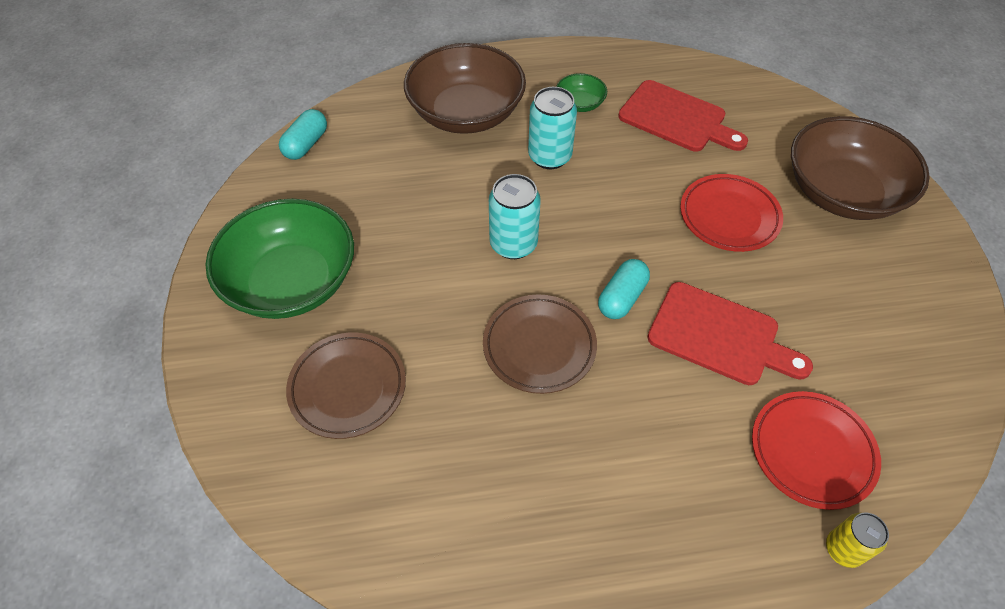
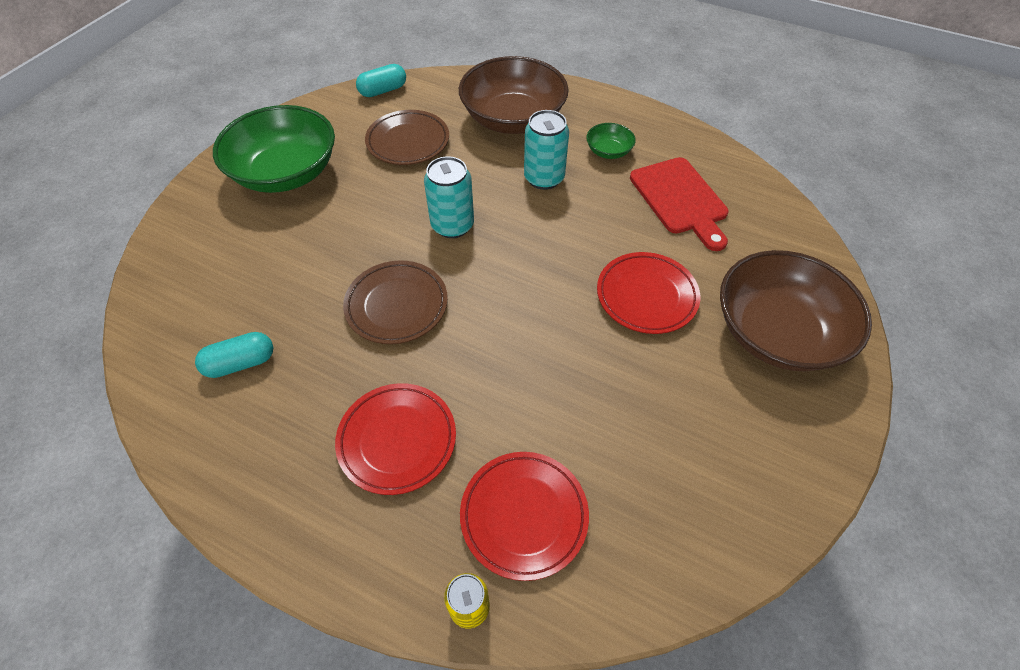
camera: 35 degrees right, 0 degrees up
brown plate [286,332,406,439] -> brown plate moved to [365,110,449,165]
turquoise capsule [598,259,650,319] -> turquoise capsule moved to [195,332,273,378]
red cutting board [647,282,813,385] -> none
none -> red plate [335,383,456,495]

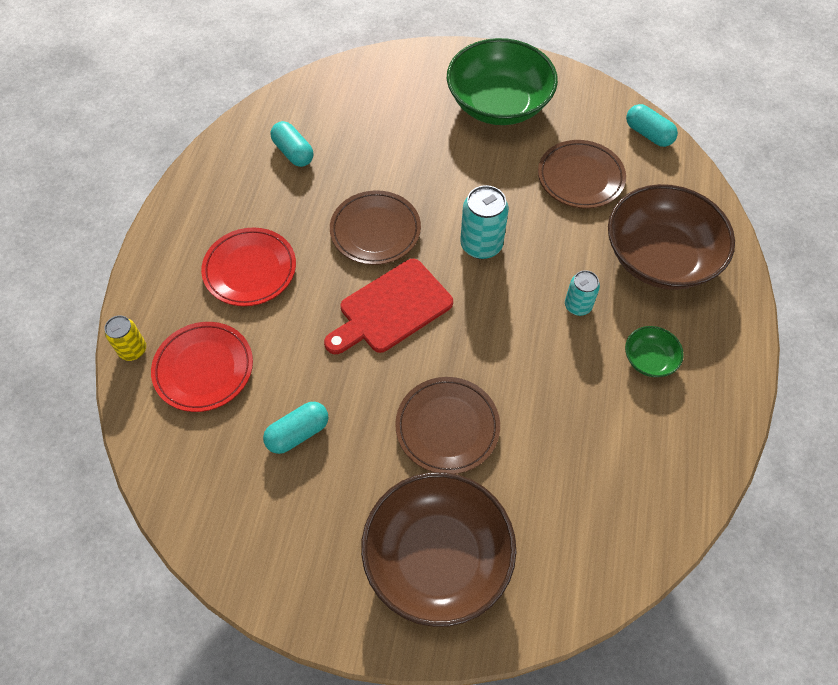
camera: 75 degrees right, 5 degrees up
turquoise can [524,110,569,190] -> turquoise can [565,270,600,316], size x0.63
red plate [597,252,700,334] -> brown plate [395,377,500,474]
red cutting board [630,157,729,251] -> red cutting board moved to [324,259,453,354]
none -> turquoise capsule [263,402,328,454]

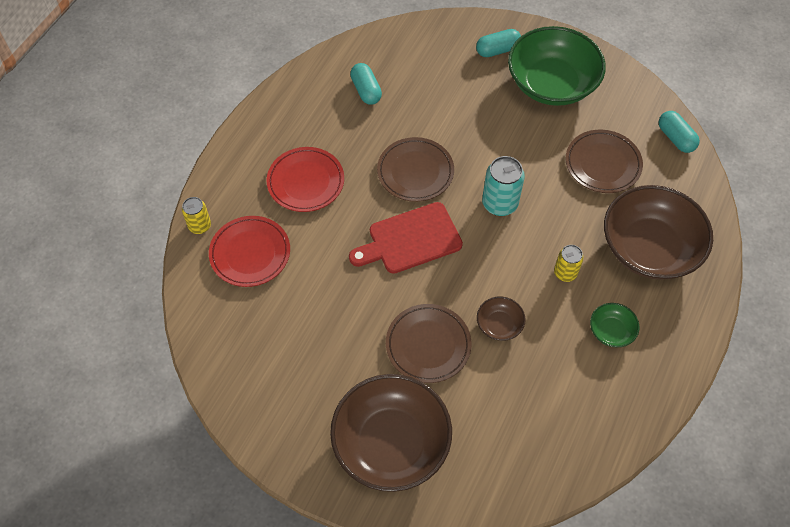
camera: 15 degrees right, 0 degrees up
turquoise capsule [263,402,328,454] -> turquoise capsule moved to [476,29,521,57]
turquoise can [565,270,600,316] -> yellow can [554,245,584,282]
none -> brown bowl [477,297,526,341]

